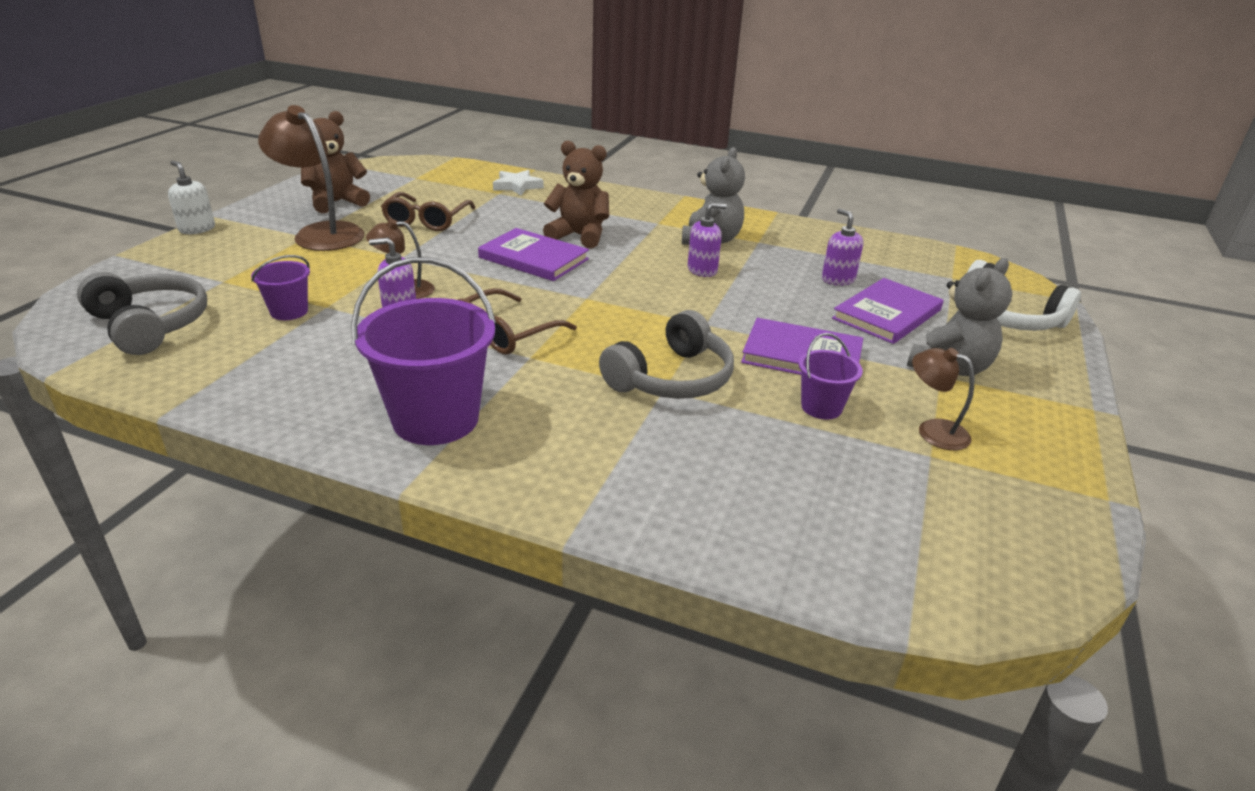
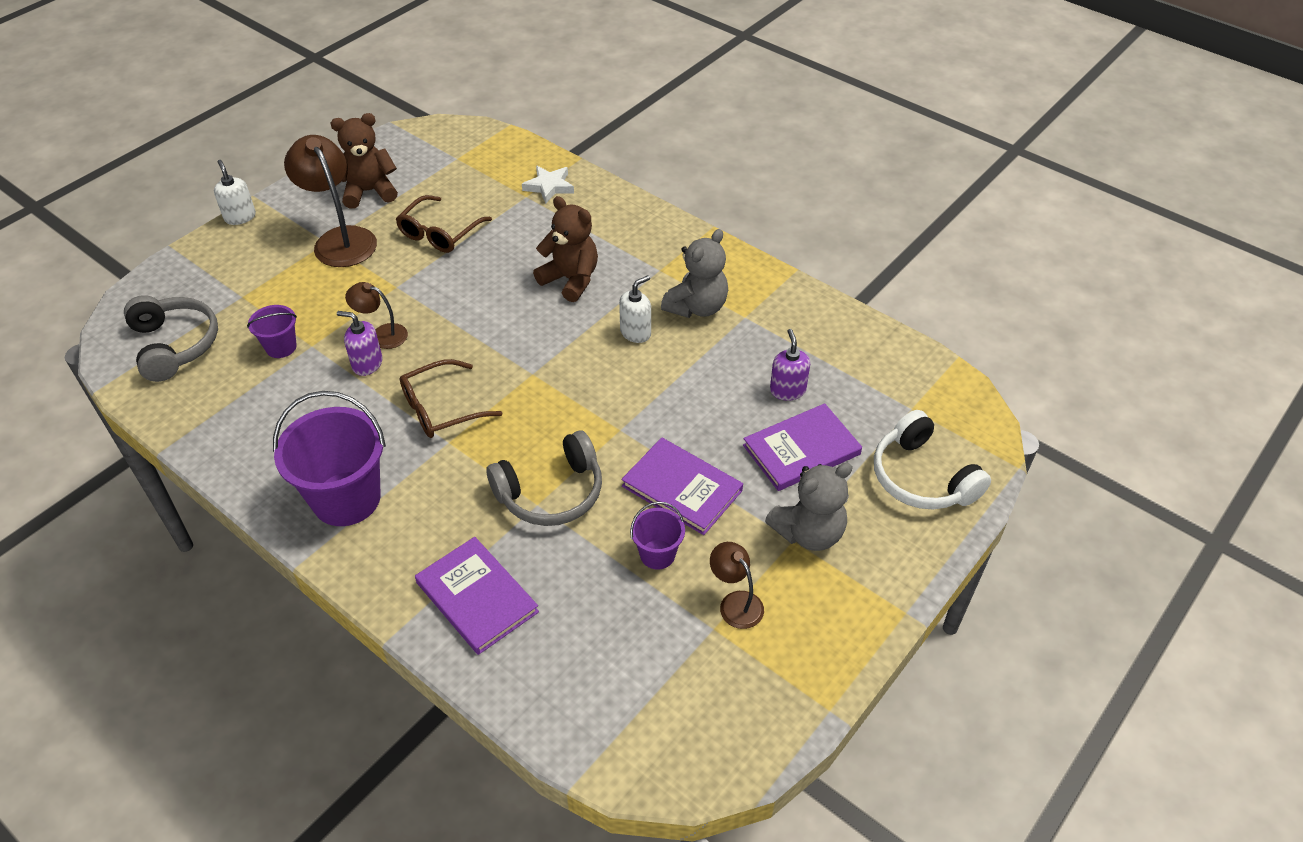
camera: 20 degrees right, 15 degrees up
purple book [478,228,589,281] -> purple book moved to [415,537,539,655]
purple soap dispenser [687,203,727,277] -> none
none -> white soap dispenser [619,275,651,343]

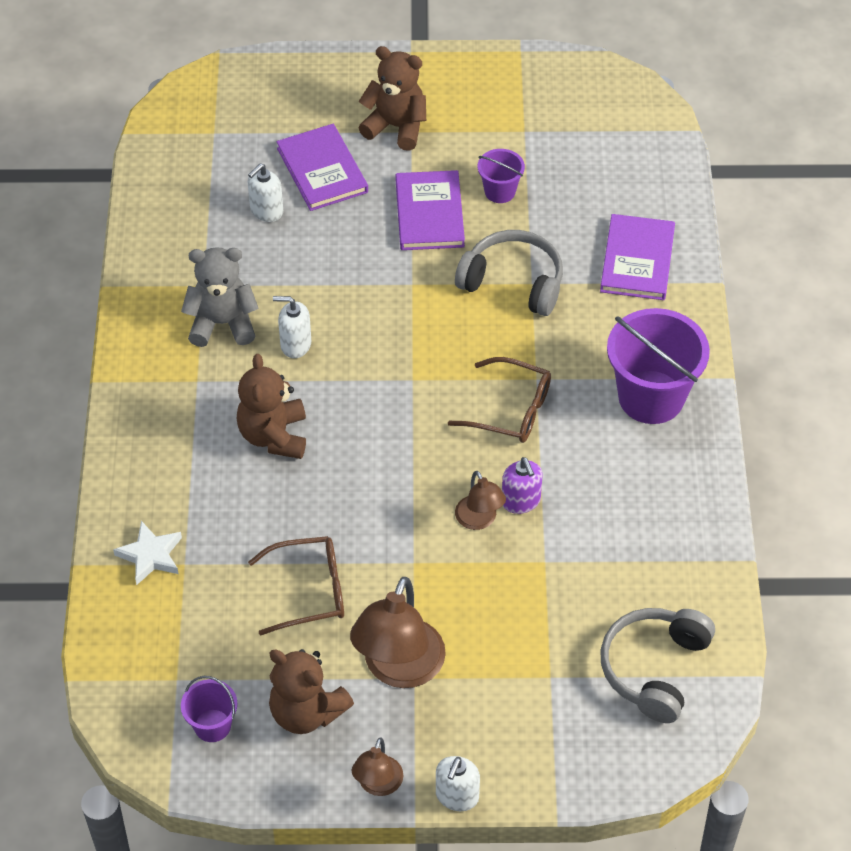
camera: 130 degrees left, 5 degrees up
purple bucket [247,305,297,358] -> purple bucket moved to [181,676,237,742]
brown lamp [710,542,764,629] -> brown lamp moved to [352,738,403,796]
purple book [743,403,862,491] -> purple book turned 45 degrees clockwise [276,124,368,211]
grey teddy bear [765,463,853,551] -> brown teddy bear [359,46,426,151]
purple soap dispenser [770,329,810,401] -> white soap dispenser [248,164,283,222]
white headphones [874,410,991,509] -> none

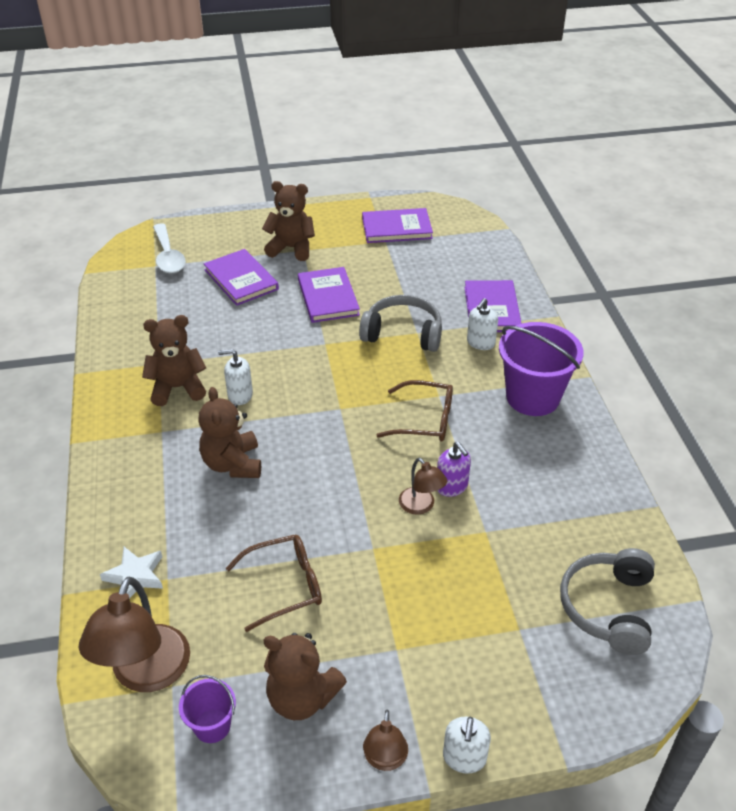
camera: 10 degrees left, 10 degrees down
grey teddy bear [181,247,259,347] -> brown teddy bear [142,315,206,406]
white soap dispenser [248,164,283,222] -> white soap dispenser moved to [467,298,498,350]
brown lamp [350,577,446,688] -> brown lamp moved to [79,577,190,692]
purple bucket [478,149,525,203] -> none
none -> white spoon [153,223,186,274]
none -> purple book [362,208,433,243]

